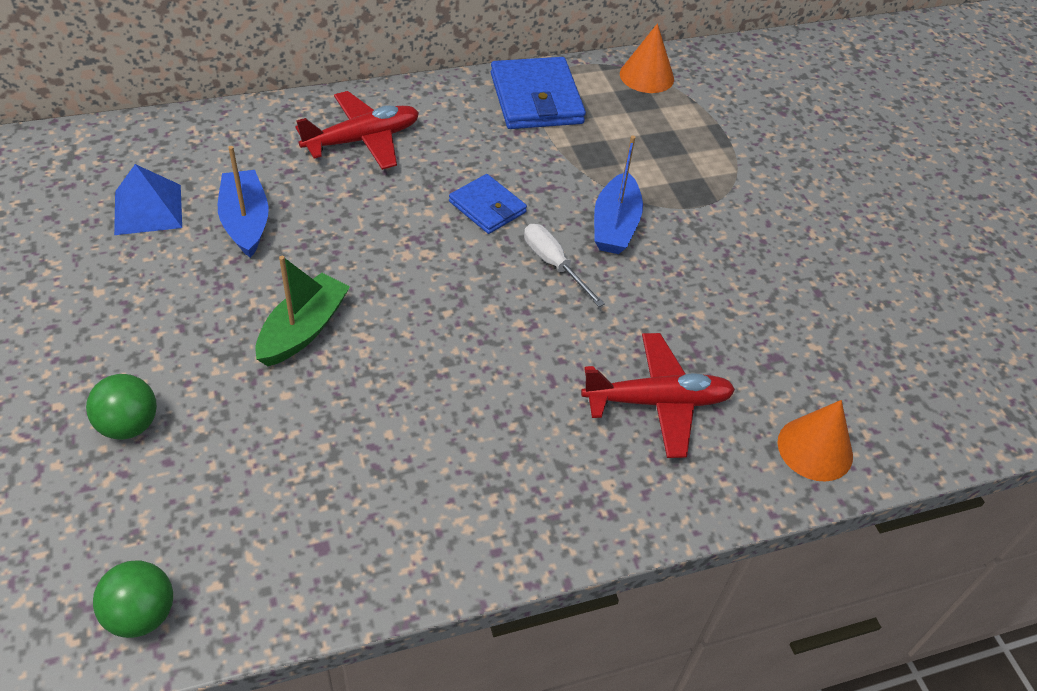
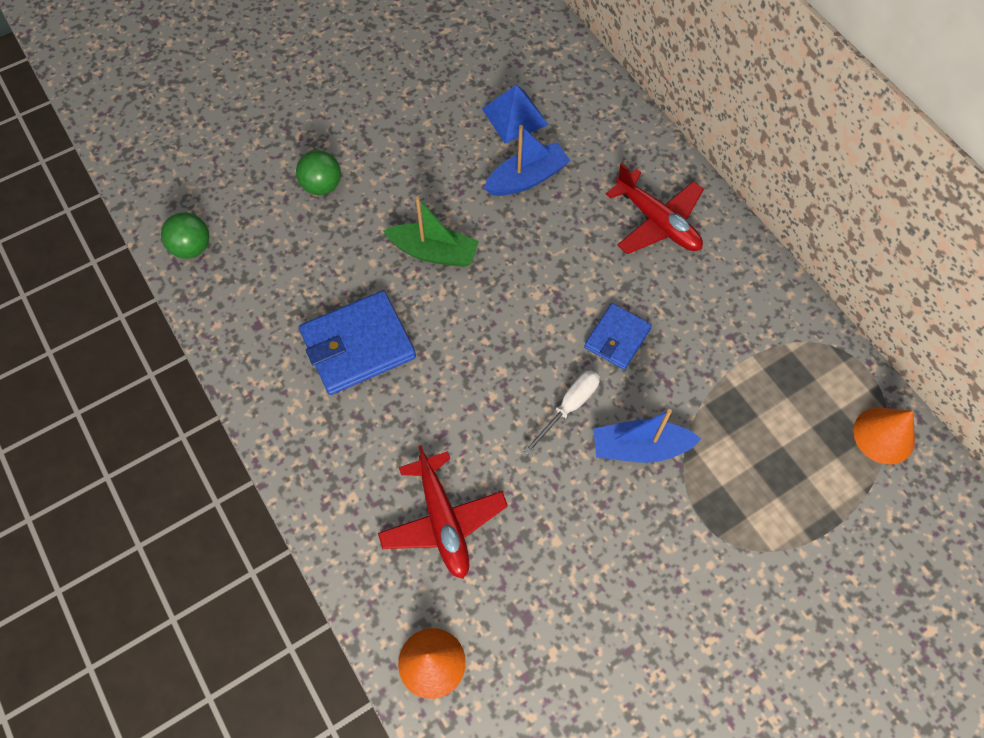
camera: 80 degrees right, 15 degrees up
blue wallet [491,57,586,129] -> blue wallet moved to [299,291,416,395]

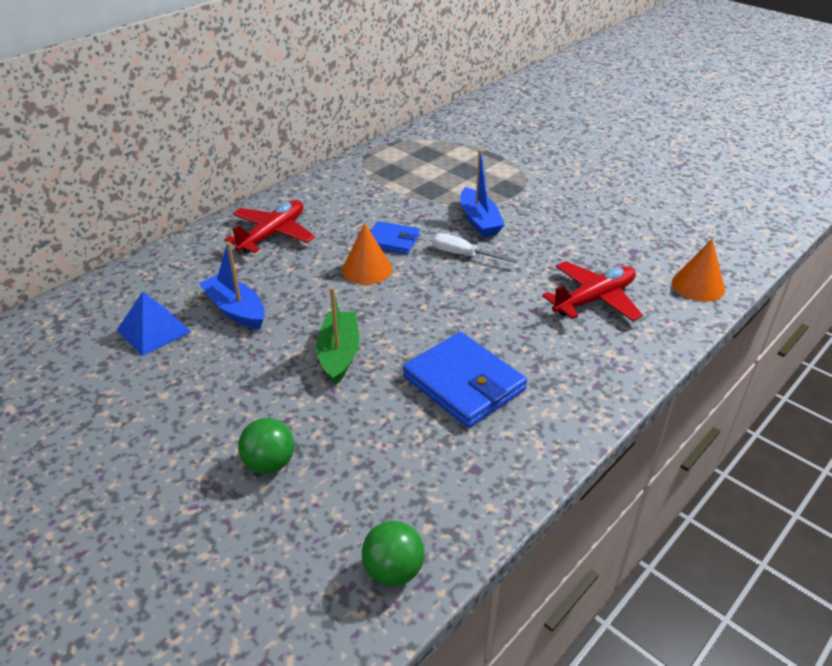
camera: 105 degrees left, 25 degrees down
orange cone [853,408,915,465] -> orange cone moved to [342,223,392,284]

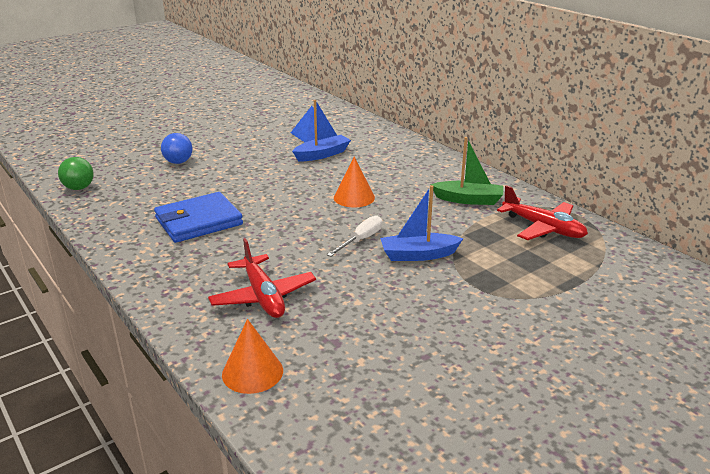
camera: 100 degrees right, 10 degrees down
red plane [224,200,315,254] -> red plane moved to [497,185,588,240]
green ball [238,418,294,474] -> blue ball [161,133,192,164]
green boat [316,287,359,385] -> green boat moved to [430,137,503,205]
blue wallet [370,221,420,254] -> none

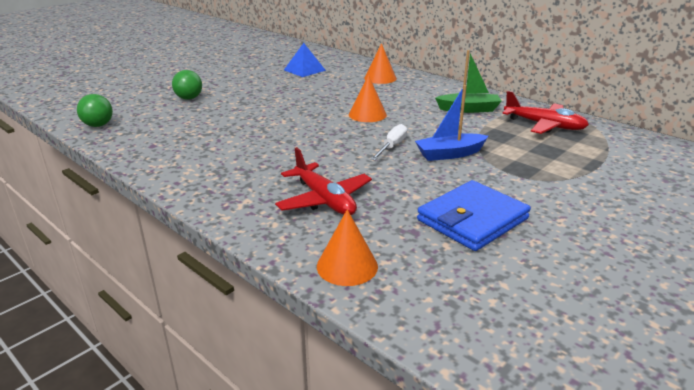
camera: 10 degrees left, 0 degrees up
blue wallet [154,192,243,243] -> blue wallet moved to [417,180,531,251]
blue ball [161,133,192,164] -> green ball [172,70,202,100]
blue boat [292,100,351,161] -> none
none -> orange cone [364,43,397,84]

